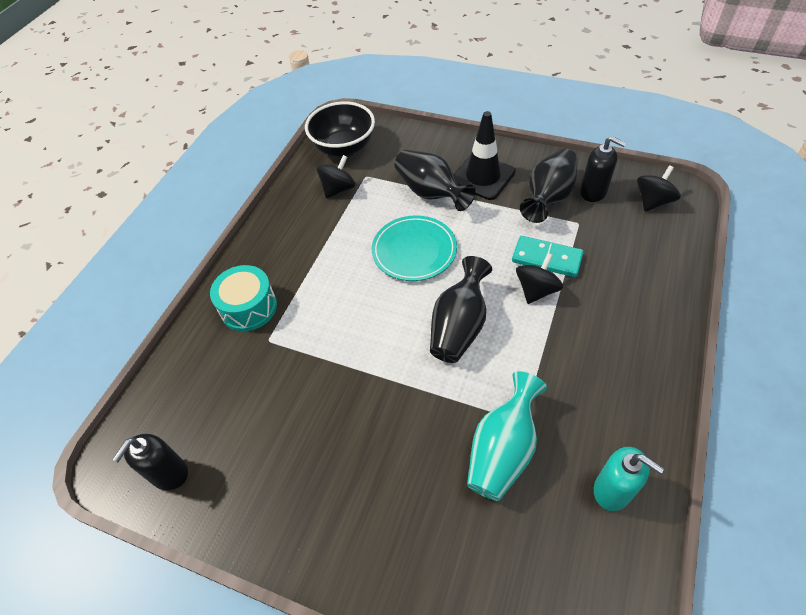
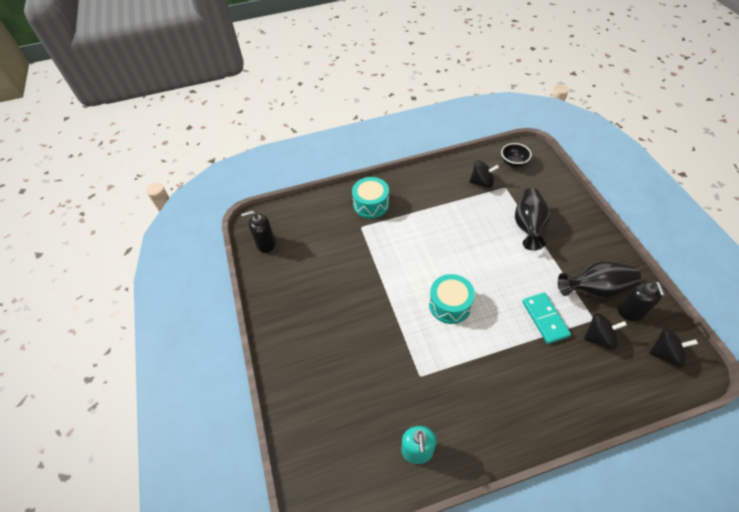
camera: 50 degrees right, 0 degrees up
black bowl [305,101,375,157] -> black bowl [501,143,532,167], size x0.58
turquoise plate [372,215,457,281] -> none
black vase [430,256,492,363] -> turquoise drum [429,274,475,324]
black traffic cone [453,111,516,200] -> none
turquoise vase [467,371,547,501] -> none
black spinning top [516,253,563,304] -> black spinning top moved to [584,313,627,350]

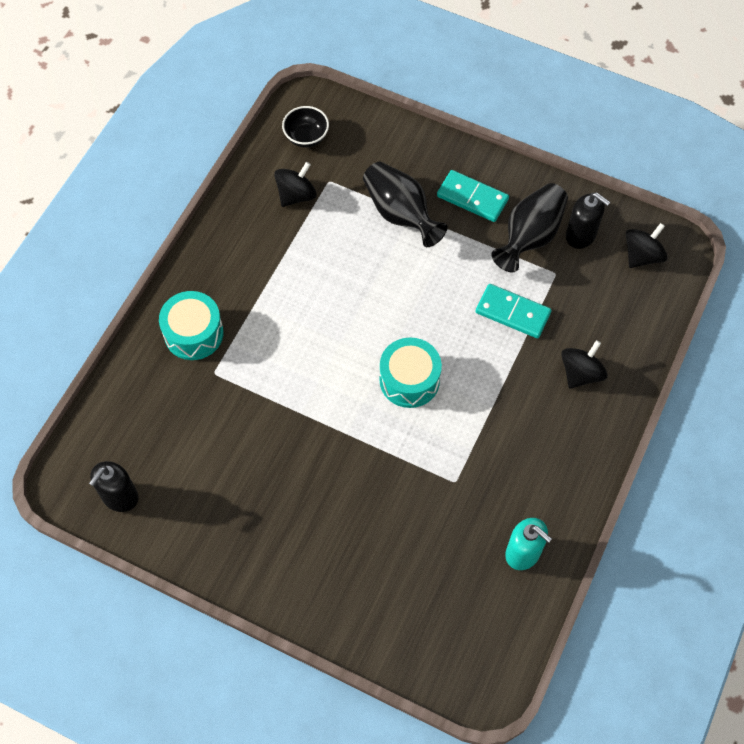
camera: 50 degrees left, 10 degrees up
black spinning top [584,313,627,350] -> black spinning top moved to [561,340,608,389]
none -> turquoise domino [437,170,509,222]

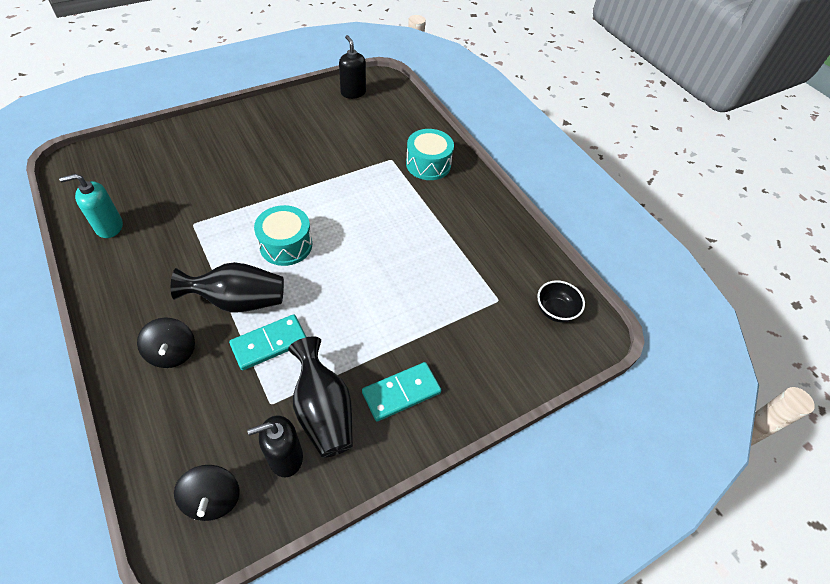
camera: 120 degrees right, 10 degrees down
black spinning top [274,162,317,207] -> none
black vase [363,162,448,247] -> black vase moved to [171,262,284,313]

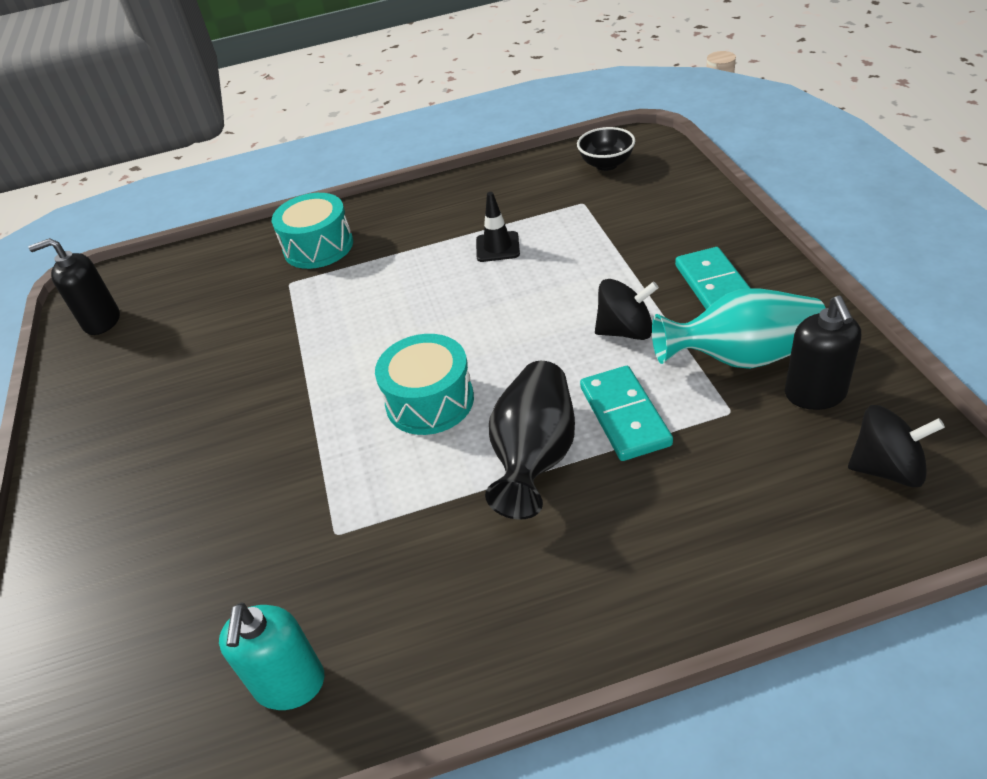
camera: 65 degrees left, 10 degrees down
black spinning top [137,317,195,368] -> black spinning top moved to [595,279,659,340]
black vase [288,336,353,458] -> turquoise vase [652,288,825,369]
none -> black traffic cone [476,192,520,262]

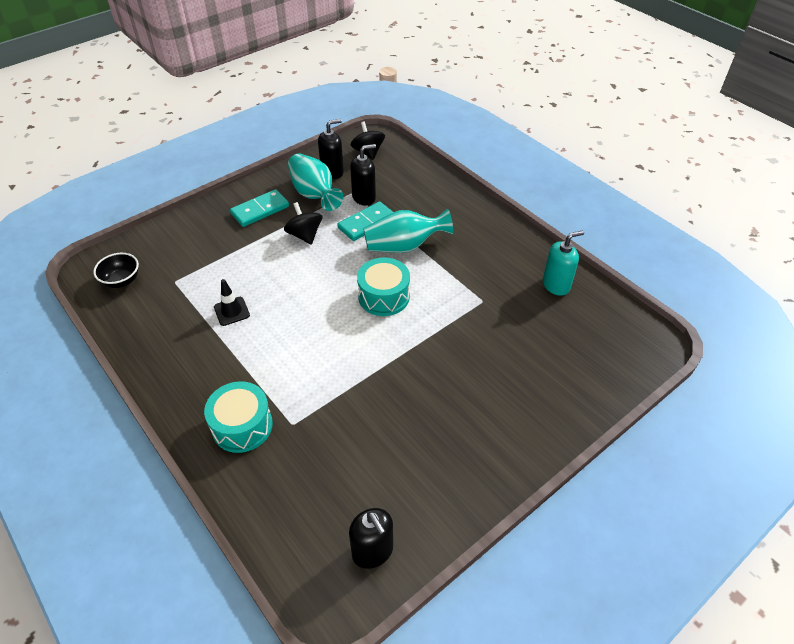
camera: 120 degrees left, 5 degrees up
black vase [485,361,575,520] -> turquoise vase [363,209,453,253]
none -> black soap dispenser [350,144,376,206]

